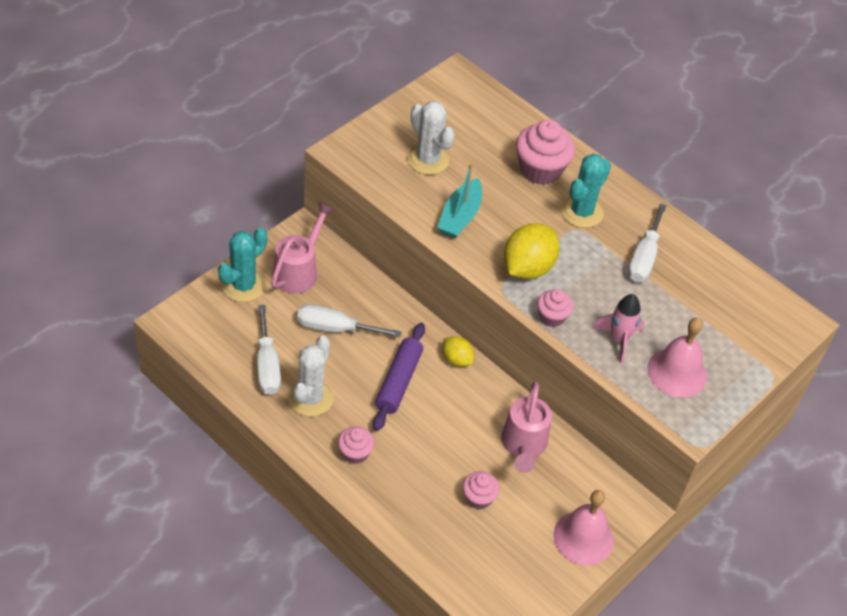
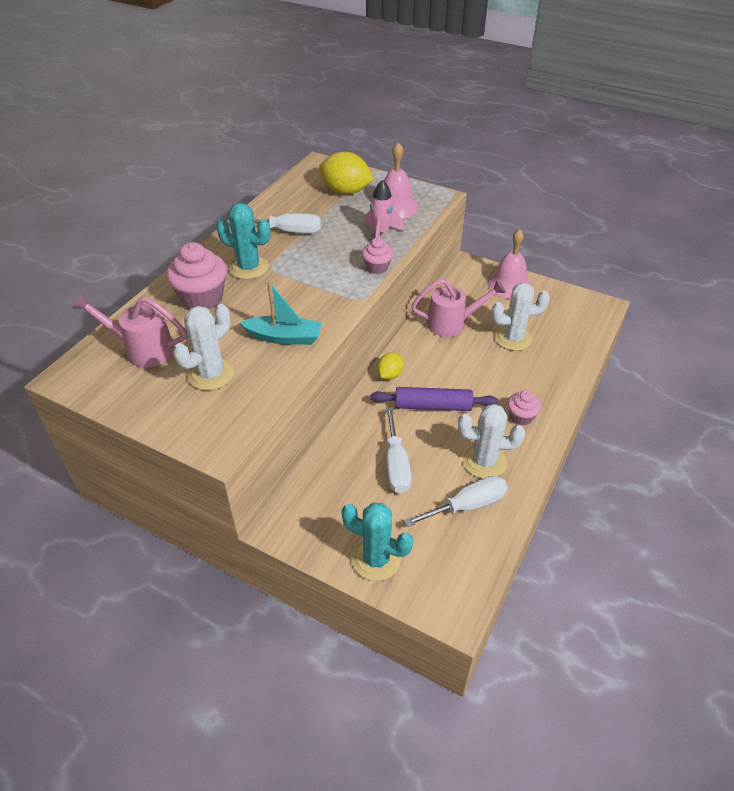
camera: 100 degrees left, 5 degrees down
pink watering can [271,202,335,294] -> pink watering can moved to [72,293,187,367]
pink cupcake [463,471,500,509] -> white cactus [491,283,550,351]
yellow lemon [504,223,560,279] -> yellow lemon moved to [319,152,374,194]

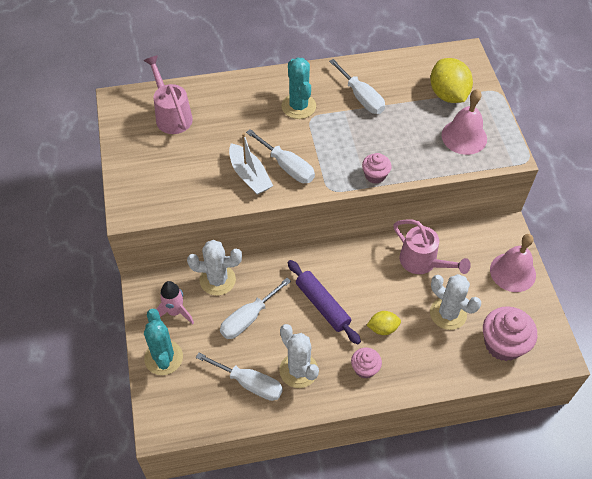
camera: 50 degrees right, 10 degrees up
pink cupcake [166,242,227,309] -> pink cupcake moved to [483,306,537,361]
white cactus [173,304,235,390] -> white cactus moved to [187,240,242,296]
turquoise boat [239,282,322,345] -> white boat [229,133,273,195]
pink rocket [364,180,404,238] -> pink rocket moved to [157,281,194,324]
yellow lemon [377,353,404,380] -> yellow lemon moved to [367,311,401,335]
none -> white screwdriver [246,129,315,183]

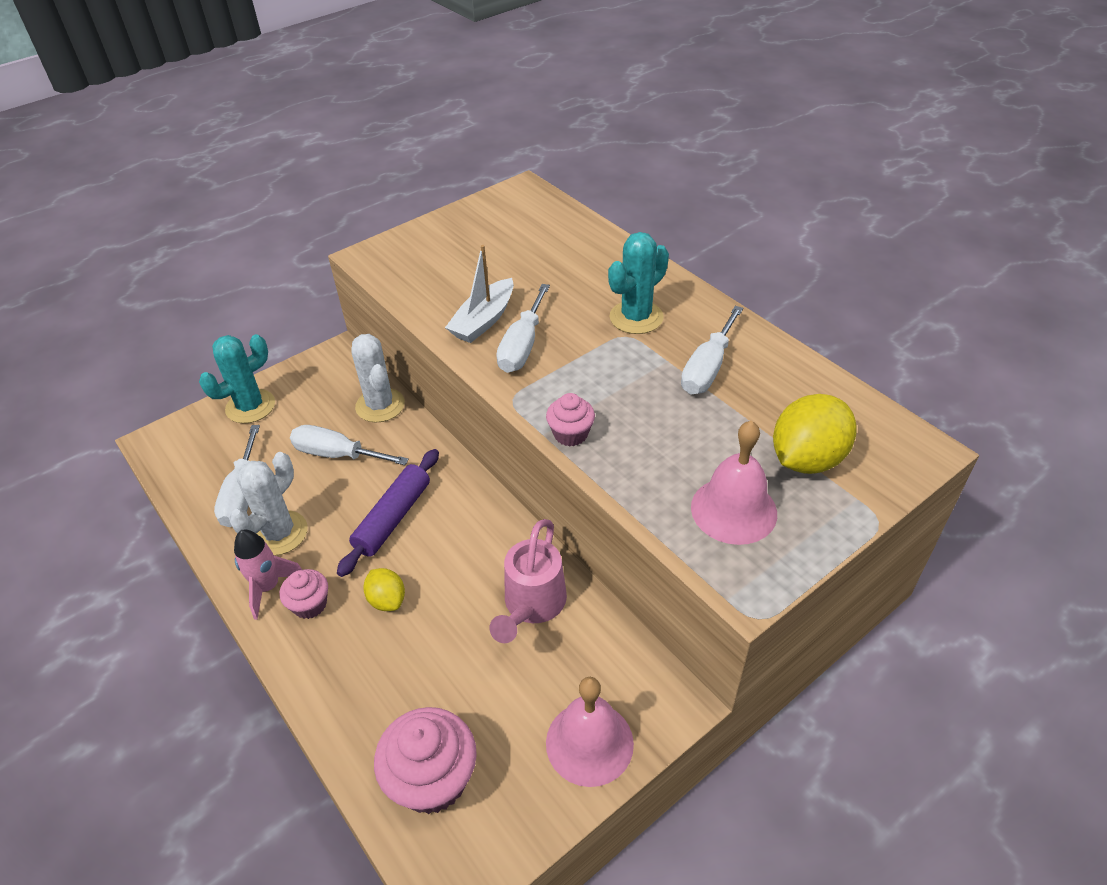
camera: 65 degrees right, 10 degrees down
pink watering can [144,55,193,134] -> none
pink rocket [157,281,194,324] -> pink rocket moved to [234,530,302,620]
white cactus [430,274,481,330] -> none

